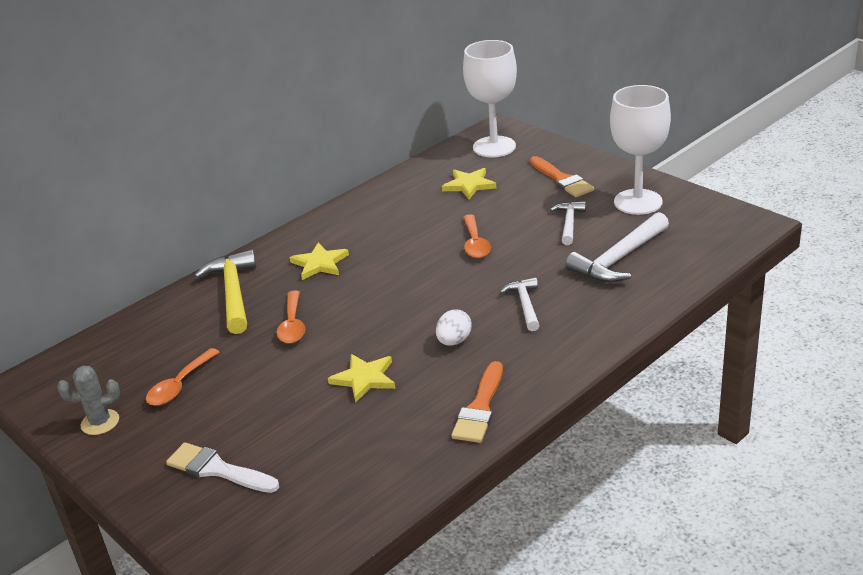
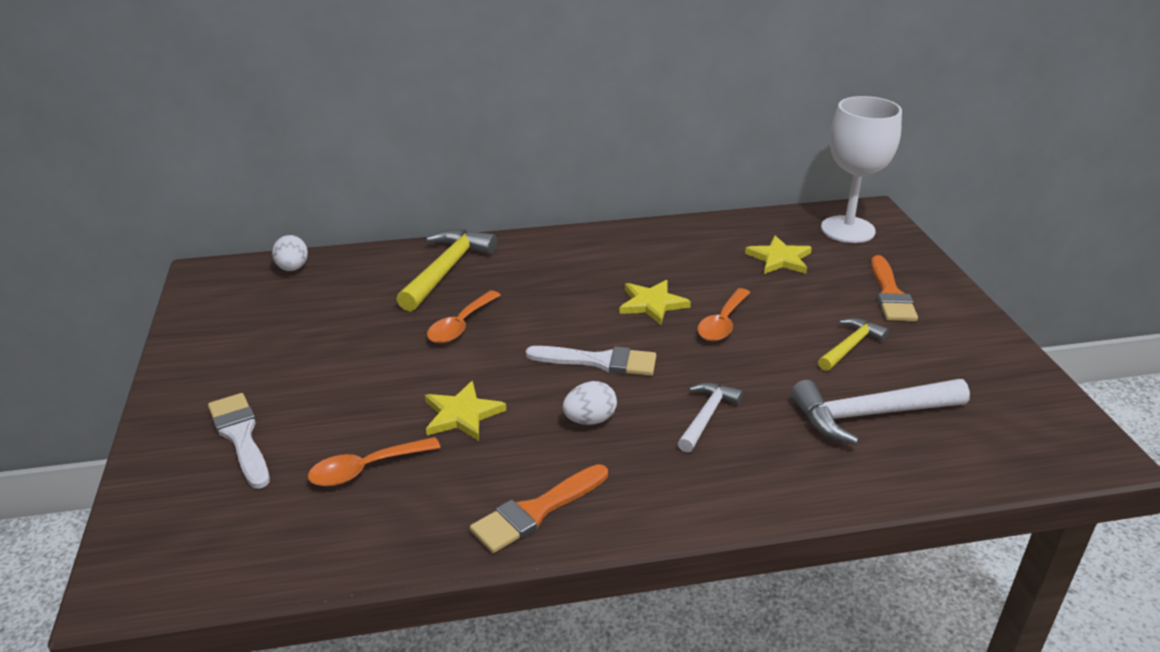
camera: 30 degrees right, 0 degrees up
grey cactus [57,366,120,435] -> none
orange spoon [146,348,220,406] -> orange spoon moved to [308,437,441,486]
yellow star [290,242,349,280] -> yellow star moved to [619,280,691,325]
white hammer [550,201,586,245] -> yellow hammer [818,318,889,371]
white goblet [610,85,671,215] -> none
none -> white egg [272,235,308,271]
none -> white brush [526,346,656,376]

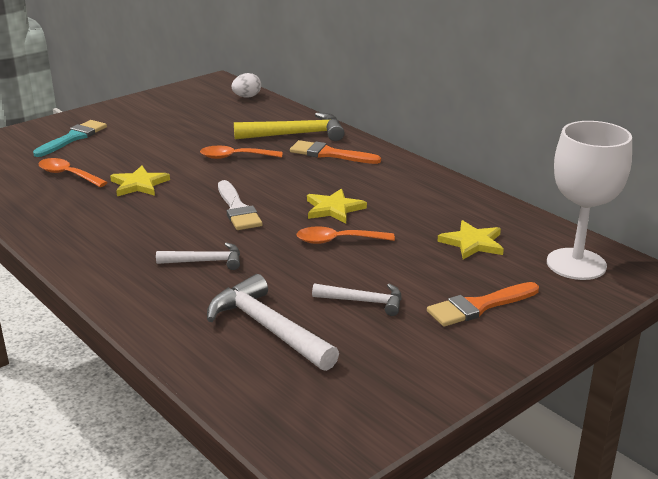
camera: 60 degrees right, 5 degrees down
white brush [208,393,270,489] -> turquoise brush [33,120,107,157]
orange brush [470,464,608,553] -> orange brush moved to [290,140,381,164]
white egg [563,381,617,425] -> none
yellow hammer [818,318,889,371] -> white hammer [312,283,401,316]

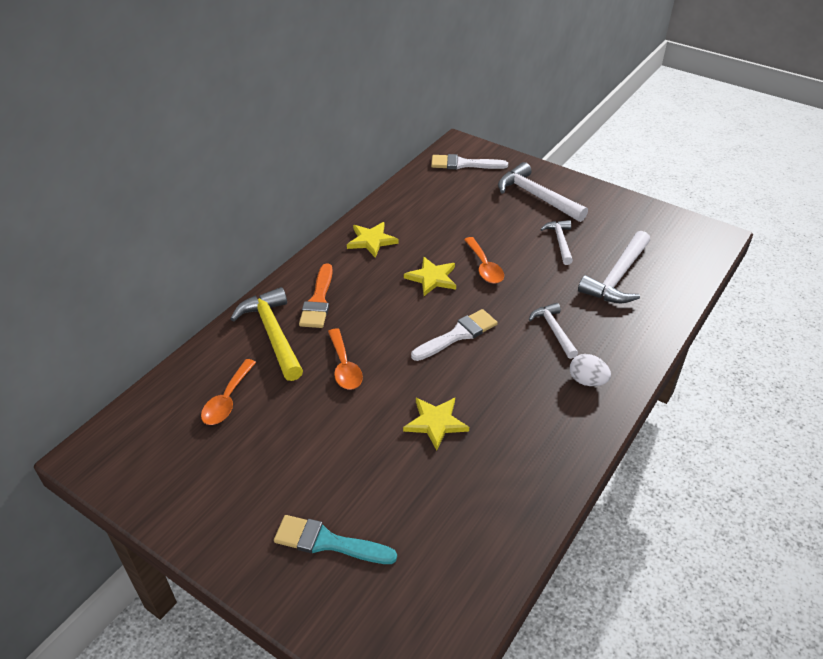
camera: 105 degrees left, 15 degrees up
orange spoon [39,158,108,187] -> orange spoon moved to [201,359,256,425]
white egg [232,73,261,98] -> white egg moved to [570,354,611,386]
orange brush [427,282,539,327] -> white hammer [498,162,588,222]
yellow star [437,220,504,259] -> yellow star moved to [347,222,399,258]
white goblet [547,121,632,280] -> white brush [431,154,508,170]

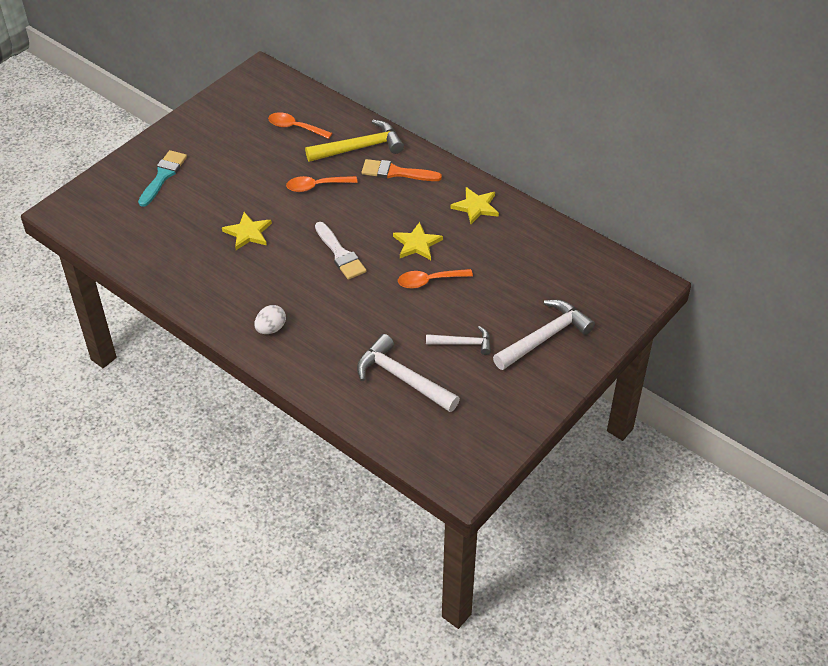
camera: 95 degrees right, 5 degrees up
white brush [431,154,508,170] -> none
white hammer [529,303,578,359] -> none

